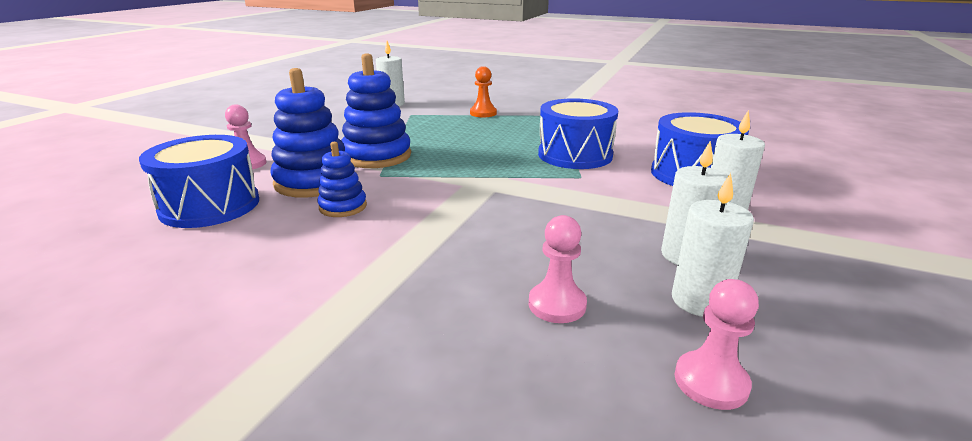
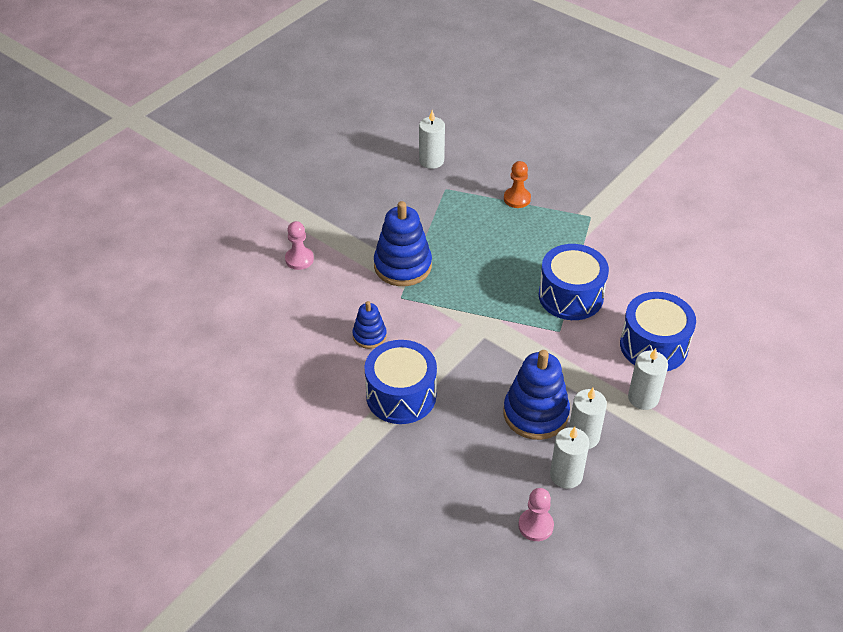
camera: 15 degrees right, 20 degrees up
blue drum [139,135,259,228] -> blue drum moved to [364,340,437,424]
blue stacking toy [270,68,345,198] -> blue stacking toy moved to [504,350,570,440]
pink pawn [529,215,587,323] -> none

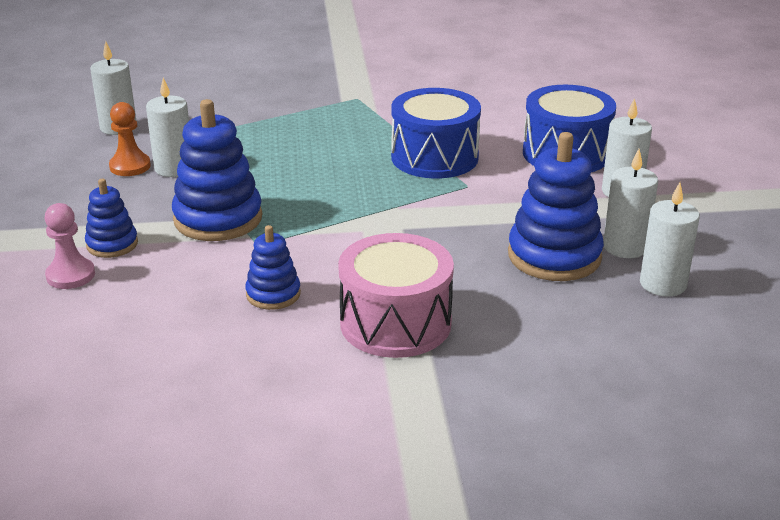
camera: 45 degrees left, 15 degrees down
blue drum [364,340,437,424] -> pink drum [338,233,454,358]
orange pawn [504,161,531,208] -> orange pawn moved to [109,102,151,176]
pink pawn [518,488,554,541] -> none
none -> blue stacking toy [85,179,138,258]
none -> white candle [146,78,189,177]

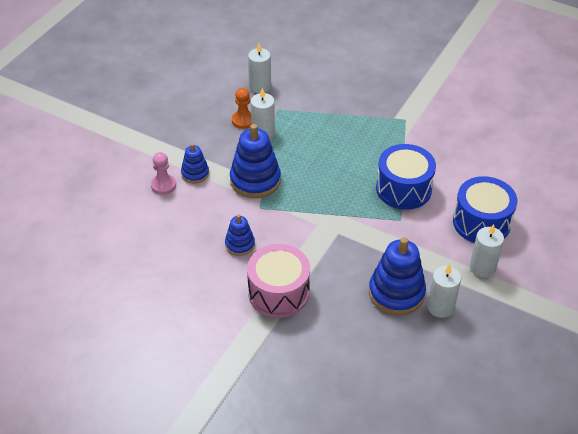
camera: 35 degrees right, 15 degrees up
white candle [640,182,700,297] -> none

